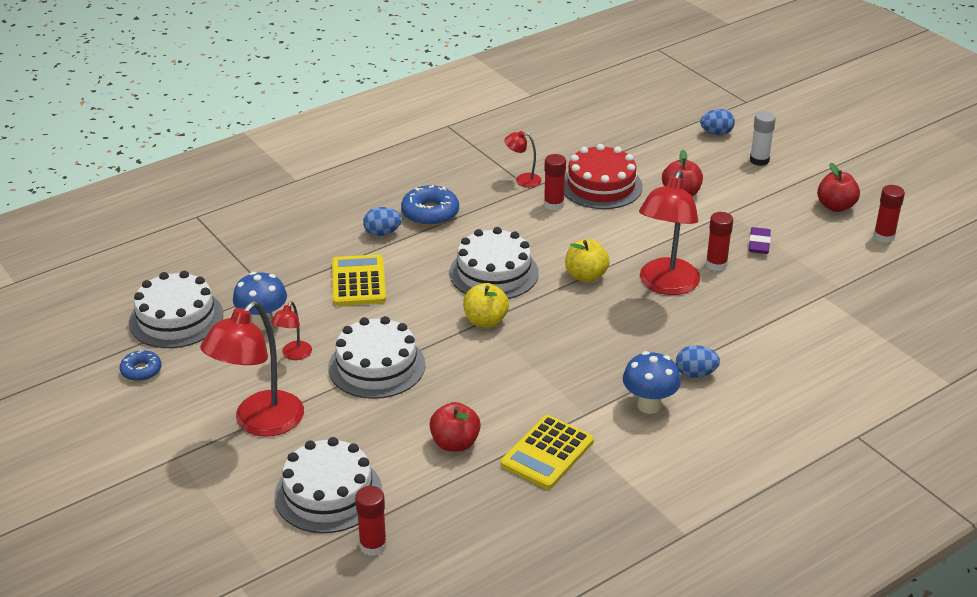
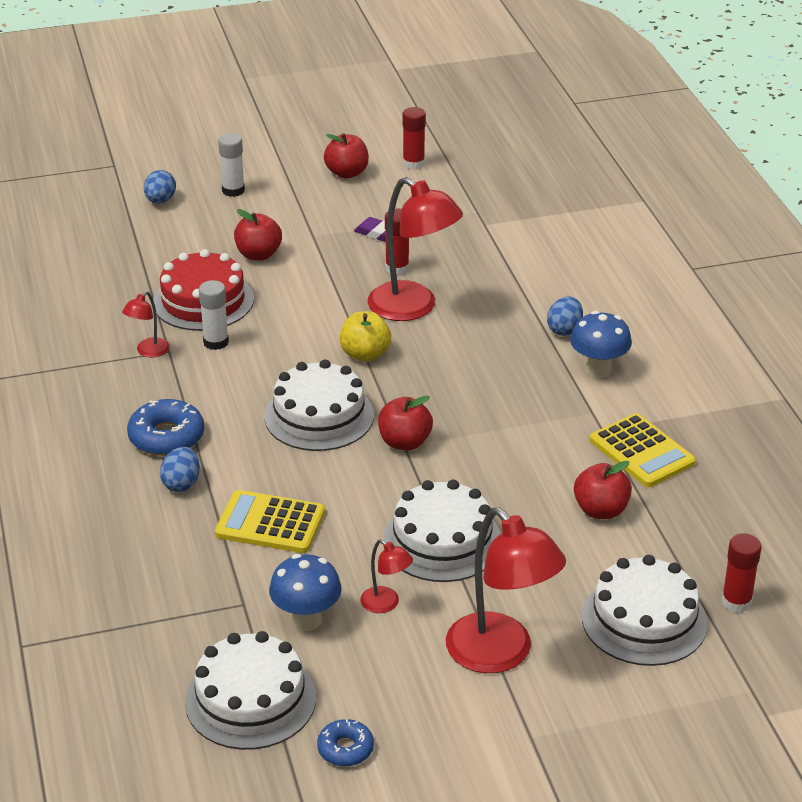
camera: 70 degrees left, 0 degrees up
yellow apple [463,283,509,328] -> red apple [378,396,433,450]
red glue stick [544,154,566,211] -> white glue stick [199,280,229,350]

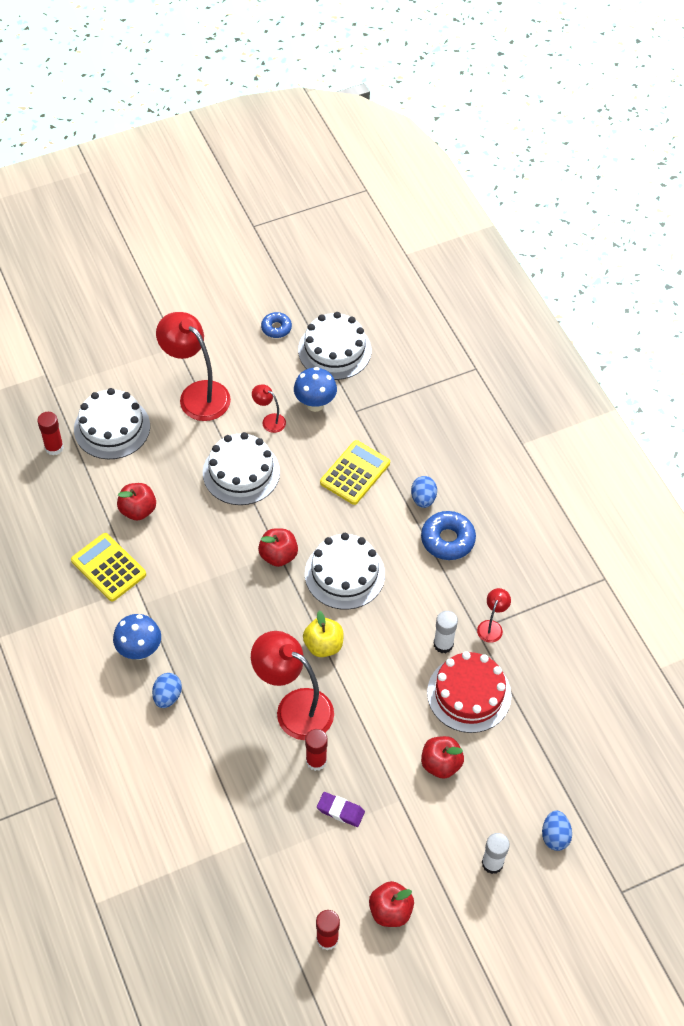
camera: 170 degrees right, 20 degrees up
yellow calculator [215,490,325,553] -> yellow calculator turned 60 degrees counterclockwise [320,440,390,505]

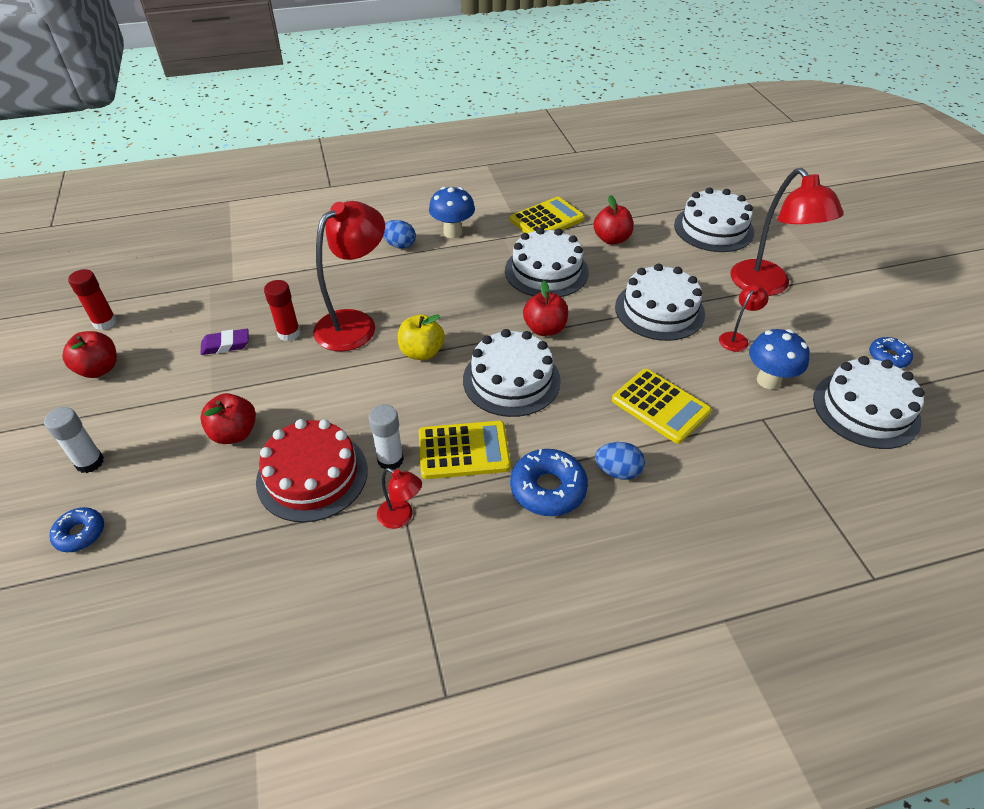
camera: 100 degrees right, 10 degrees down
red glue stick [37,412,64,455] -> none
red lamp [156,312,231,421] -> red lamp turned 105 degrees clockwise [731,168,844,296]
purple eraser [317,792,365,827] -> purple eraser turned 45 degrees clockwise [200,329,249,355]
blue egg [542,811,572,851] -> blue donut [49,507,104,552]
none -> yellow calculator [419,421,511,479]
none -> white cake [505,227,589,297]

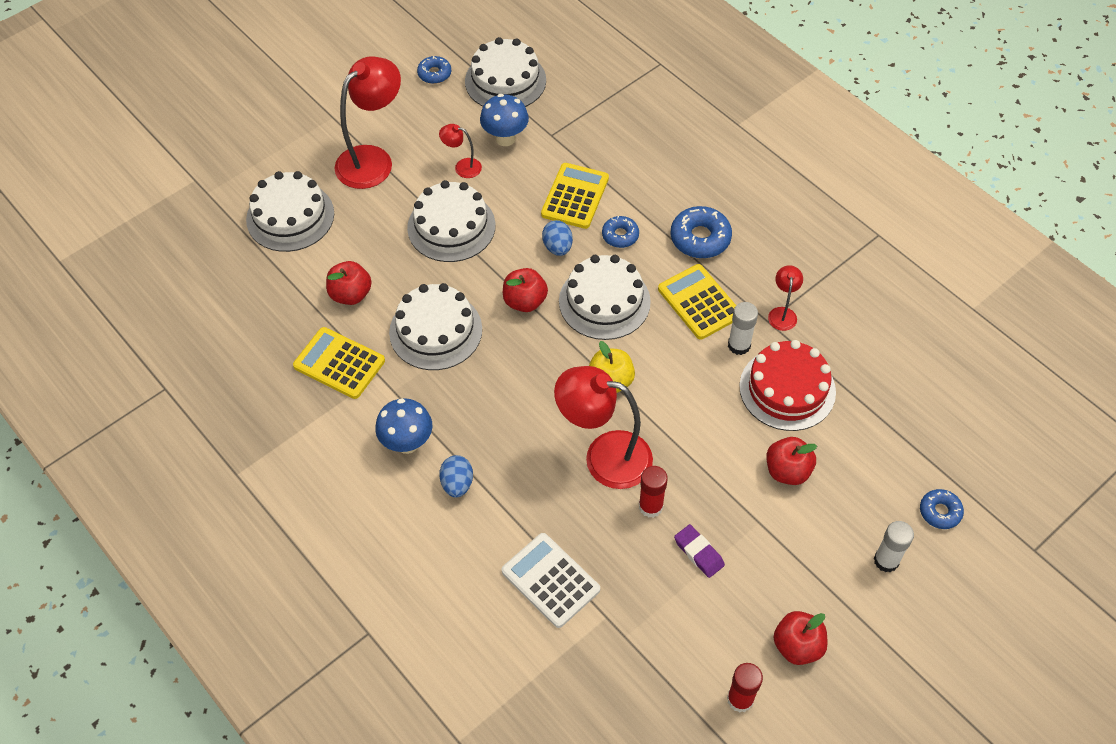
camera: 115 degrees left, 10 degrees up
blue egg [595,442,645,480] -> blue egg moved to [542,220,573,256]
none -> white calculator [502,533,600,628]
none -> blue donut [602,216,639,248]

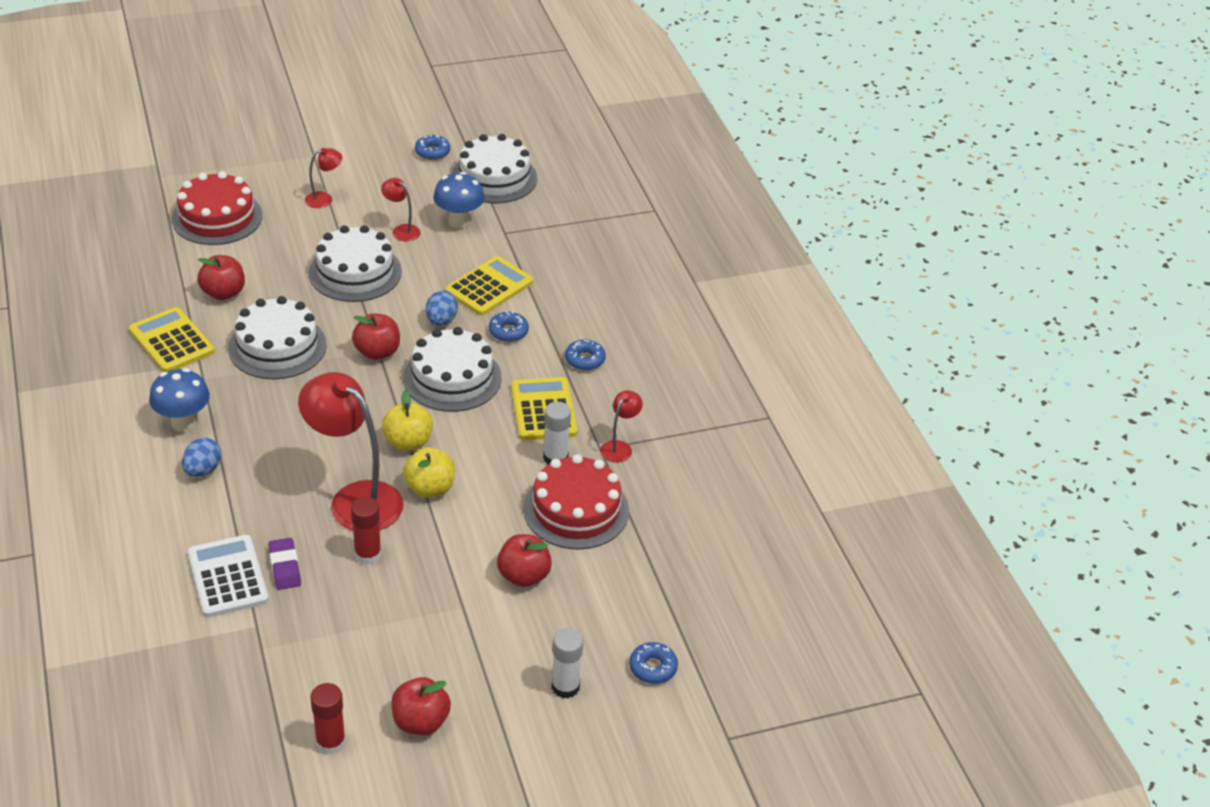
camera: 20 degrees right, 15 degrees down
white cake [246,171,334,252] -> red cake [171,171,263,245]
red lamp [335,56,401,189] -> red lamp [305,148,342,208], size x0.46
blue donut [671,206,732,258] -> blue donut [565,339,606,370], size x0.61
purple eraser [674,524,725,578] -> purple eraser moved to [269,538,301,590]
none -> yellow apple [403,447,455,498]

